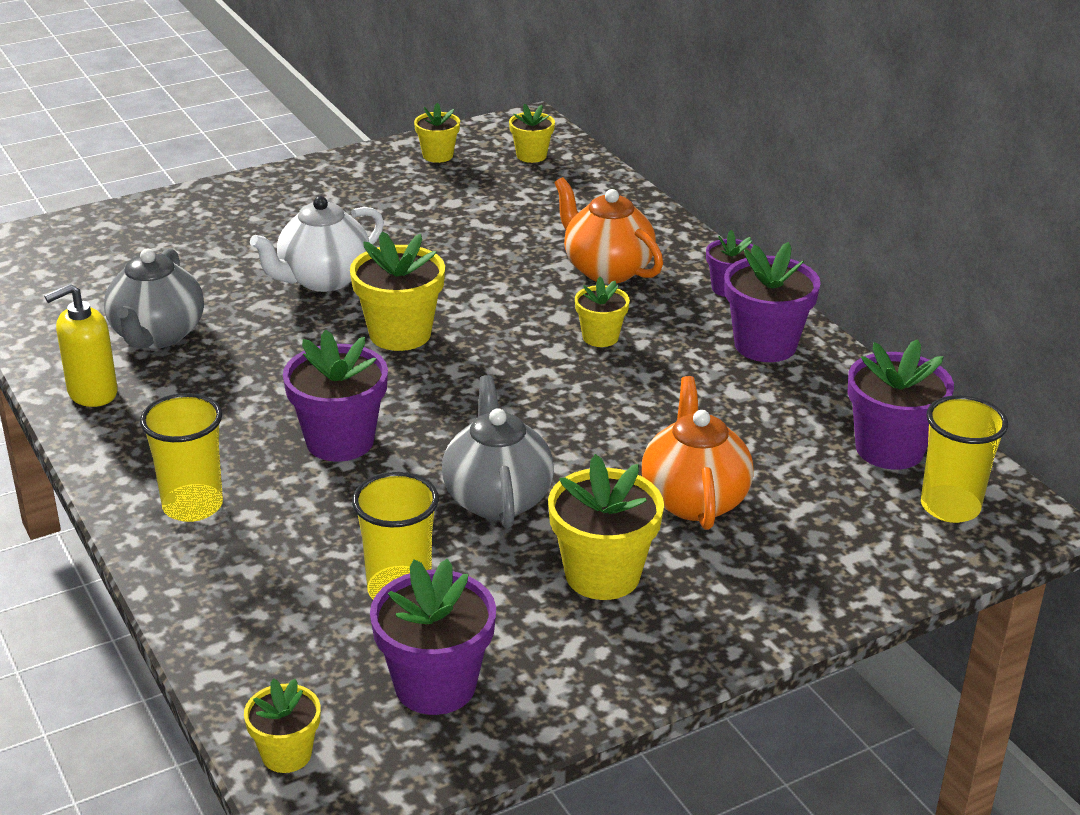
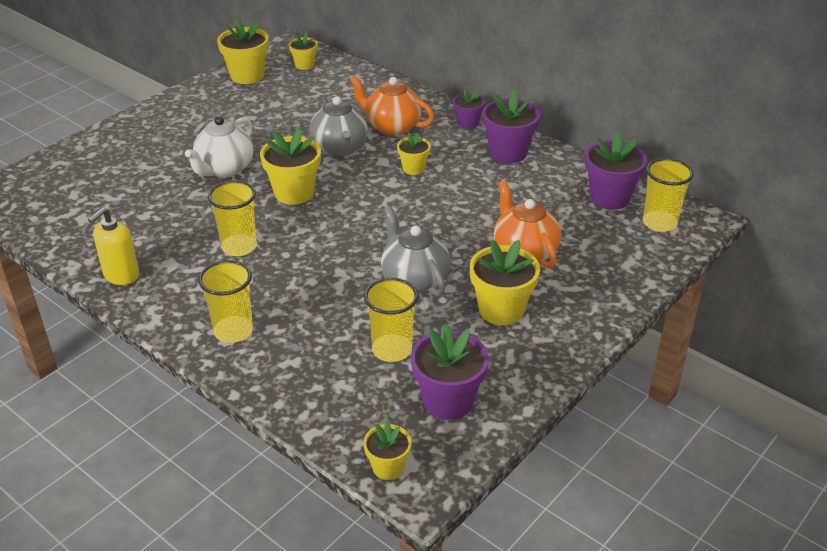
camera: 20 degrees left, 5 degrees up
grey teapot [104,248,204,349] -> grey teapot moved to [309,96,368,156]
purple flower pot [283,329,388,461] -> none
yellow flower pot [414,103,460,163] -> yellow flower pot [217,18,269,84], size x1.71
none -> yellow cup [208,180,257,256]

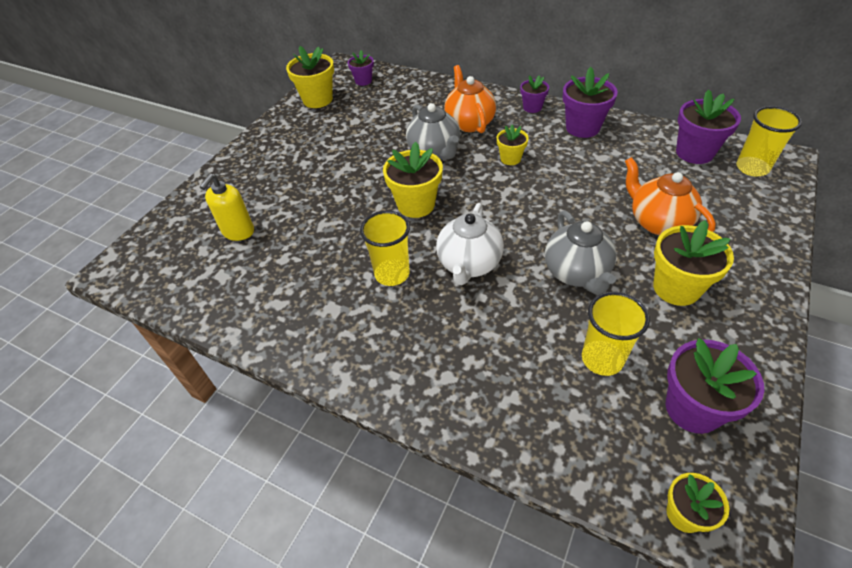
camera: 10 degrees left, 10 degrees up
yellow soap dispenser [88,208,139,285] -> yellow soap dispenser moved to [200,174,254,241]
white teapot [185,116,254,178] -> white teapot moved to [436,203,504,285]
yellow cup [198,260,253,343] -> none
yellow flower pot [289,32,318,70] -> purple flower pot [348,50,374,86]
orange teapot [349,75,434,136] -> orange teapot turned 60 degrees clockwise [444,65,496,133]
grey teapot [381,206,450,297] -> grey teapot turned 150 degrees counterclockwise [545,210,617,295]

